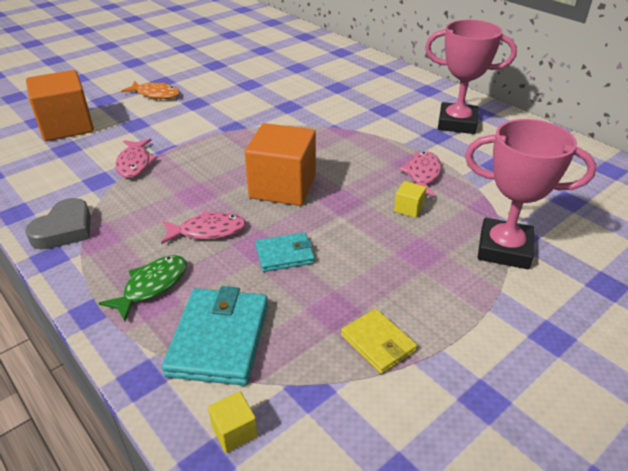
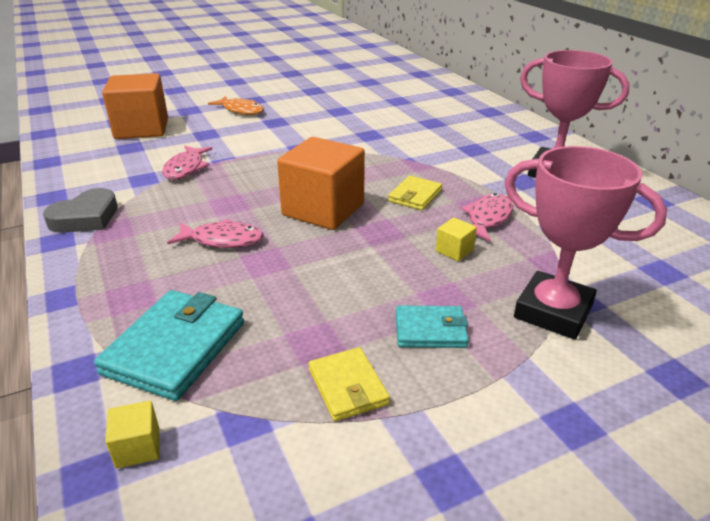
camera: 15 degrees right, 5 degrees down
green fish [99,255,187,321] -> none
turquoise wallet [255,233,315,272] -> turquoise wallet moved to [396,305,469,348]
none -> yellow wallet [388,176,442,210]

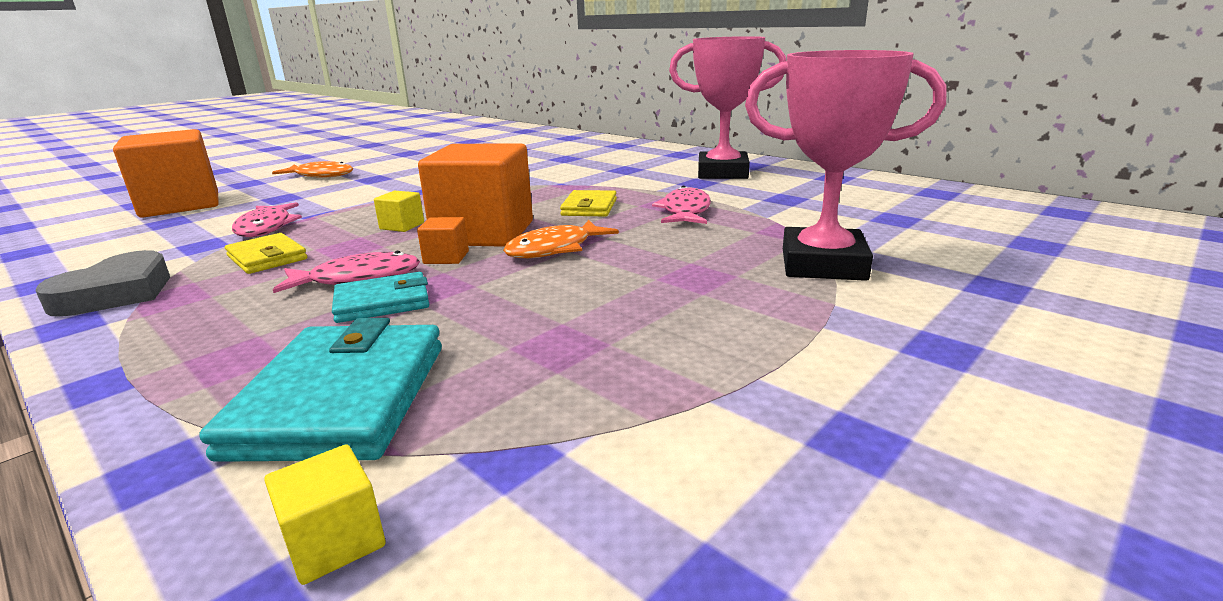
camera: 20 degrees left, 10 degrees down
yellow wallet [309,347,390,422] -> yellow wallet moved to [225,233,307,274]
turquoise wallet [396,305,469,348] -> turquoise wallet moved to [332,272,429,323]
yellow cube [436,218,477,261] -> yellow cube moved to [374,191,424,232]
none -> orange cube [417,217,469,264]
none -> orange fish [503,220,619,258]

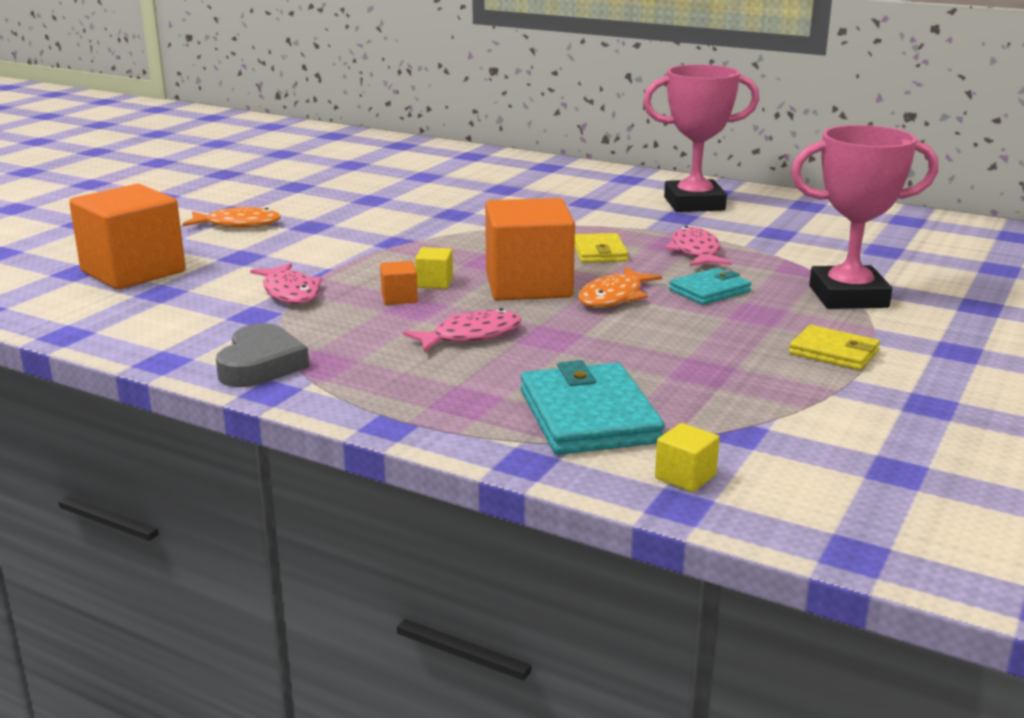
camera: 15 degrees left, 0 degrees up
yellow wallet [225,233,307,274] -> yellow wallet moved to [789,325,880,370]
turquoise wallet [332,272,429,323] -> turquoise wallet moved to [669,268,751,305]
orange cube [417,217,469,264] -> orange cube moved to [380,261,418,305]

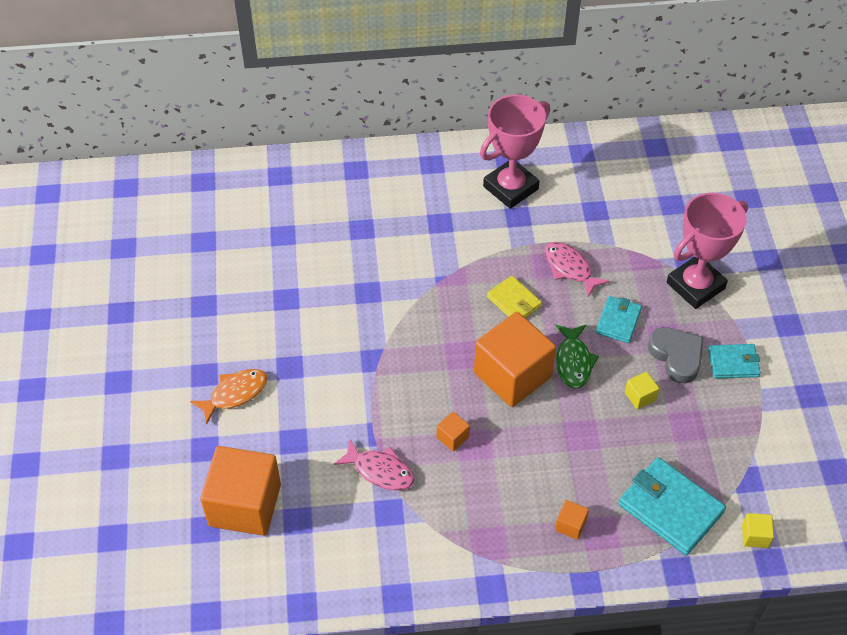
camera: 35 degrees left, 30 degrees up
grey heart [216,323,309,387] -> grey heart moved to [648,327,703,383]
pink fish [403,308,522,352] -> none
yellow cube [415,247,453,289] -> yellow cube moved to [625,372,659,409]
orange fish [578,267,662,308] -> green fish [555,325,599,388]
yellow wallet [789,325,880,370] -> turquoise wallet [708,344,761,378]
none -> orange cube [555,500,589,540]

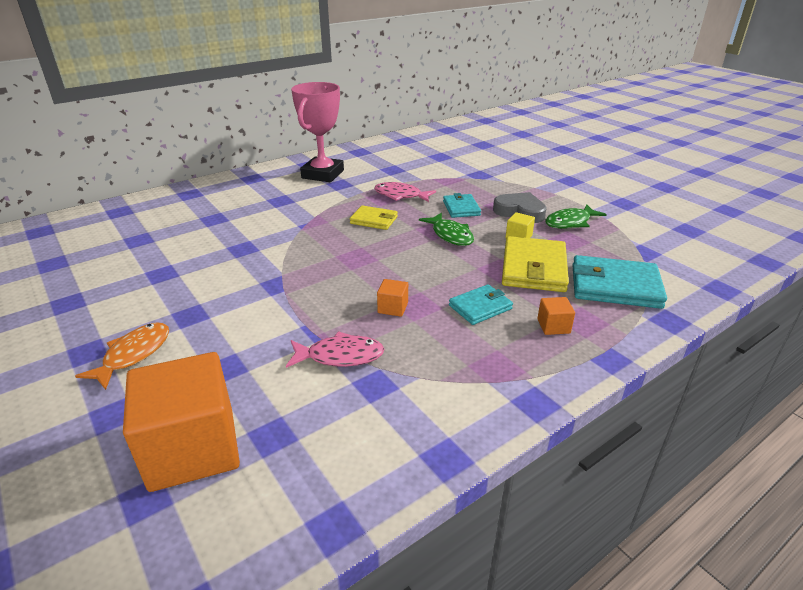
camera: 30 degrees left, 20 degrees down
orange cube [474,312,556,407] -> none
pink trophy [667,193,748,309] -> none
turquoise wallet [708,344,761,378] -> turquoise wallet moved to [449,284,513,325]
yellow cube [742,513,774,548] -> none
none -> yellow wallet [502,236,569,292]
none -> green fish [545,204,607,229]

